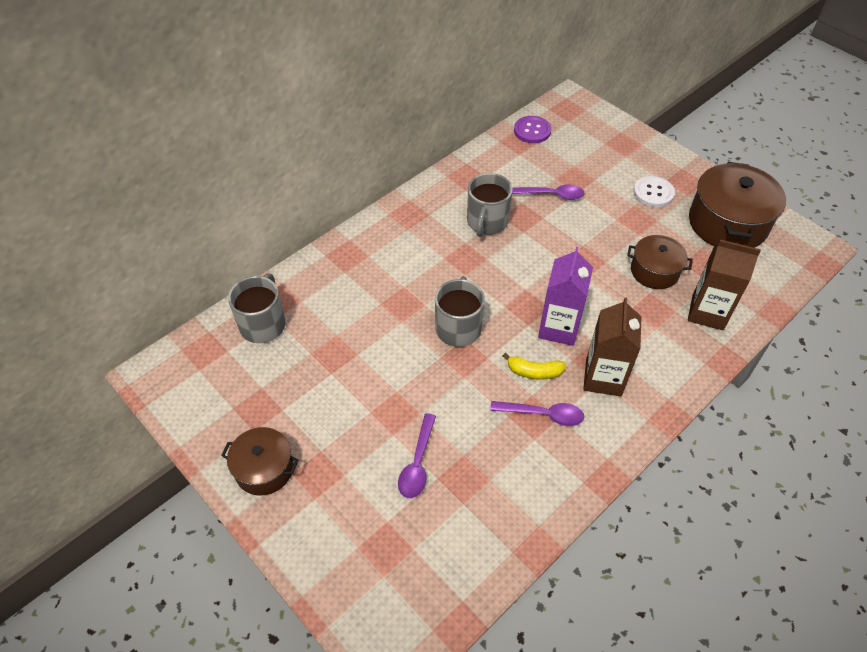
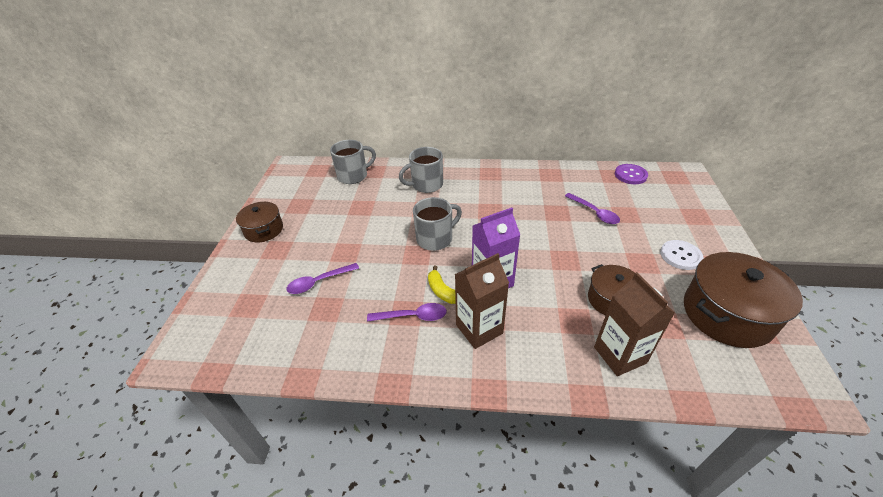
camera: 50 degrees right, 10 degrees down
grey mug [467,173,513,237] -> grey mug moved to [399,147,443,193]
purple spoon [490,401,584,426] -> purple spoon turned 60 degrees counterclockwise [367,303,447,322]

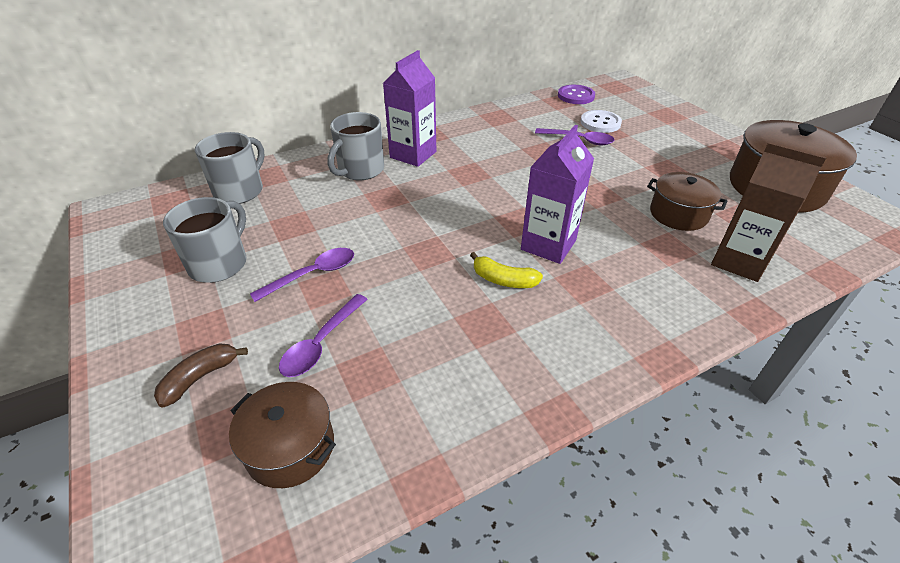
camera: 35 degrees left, 0 degrees up
brown pot [236,202,283,242] -> brown pot moved to [229,382,336,488]
purple spoon [367,303,447,322] -> purple spoon moved to [250,248,354,302]
grey mug [413,197,462,251] -> grey mug moved to [163,197,247,283]
brown carton [455,253,509,349] -> none
white button [660,240,703,270] -> white button moved to [580,110,622,133]
none -> brown banana [154,343,248,408]
none -> purple carton [383,50,436,167]

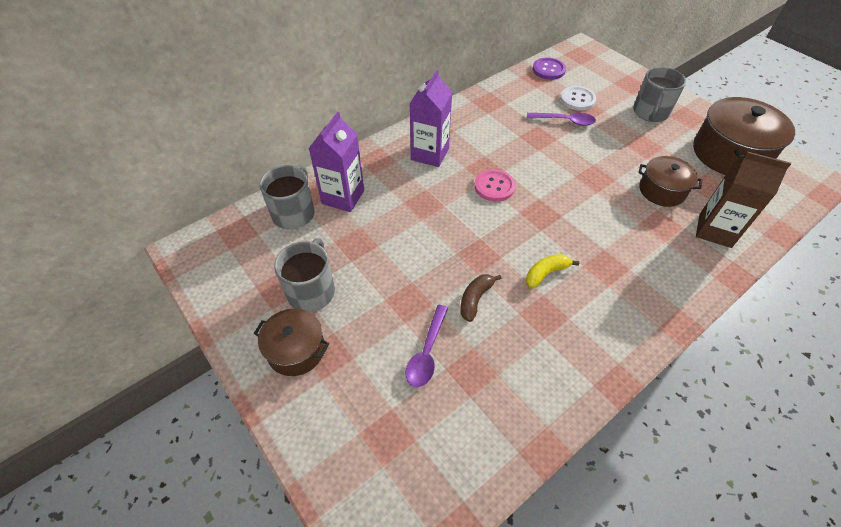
camera: 10 degrees left, 10 degrees up
brown banana [154,343,248,408] -> brown banana moved to [460,274,502,322]
brown pot [229,382,336,488] -> brown pot moved to [254,309,329,376]
purple spoon [250,248,354,302] -> none
grey mug [328,112,384,180] -> grey mug moved to [633,67,686,122]
yellow banana [470,252,543,288] -> yellow banana turned 135 degrees clockwise [526,254,579,289]
purple carton [521,125,594,264] -> purple carton moved to [308,112,364,212]
none -> pink button [474,169,516,202]

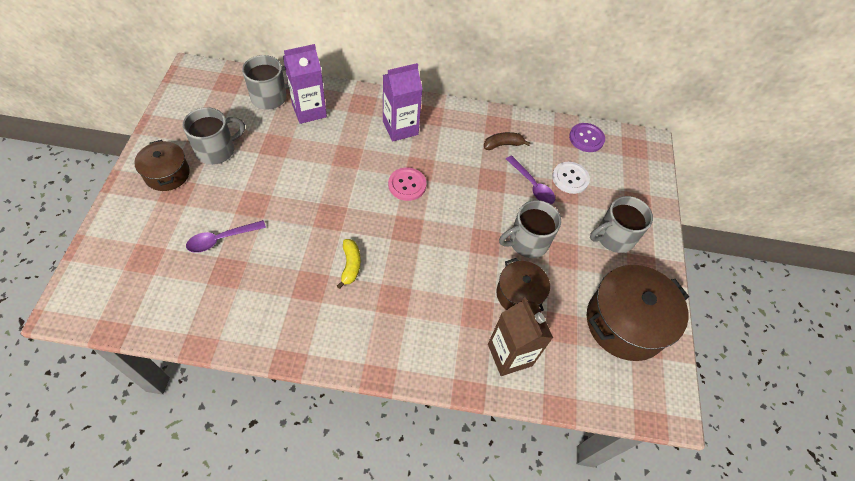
camera: 40 degrees right, 5 degrees up
brown banana [460,274,502,322] -> brown banana moved to [484,132,530,150]
yellow banana [526,254,579,289] -> yellow banana turned 75 degrees clockwise [337,239,361,289]
none -> grey mug [499,200,561,258]

